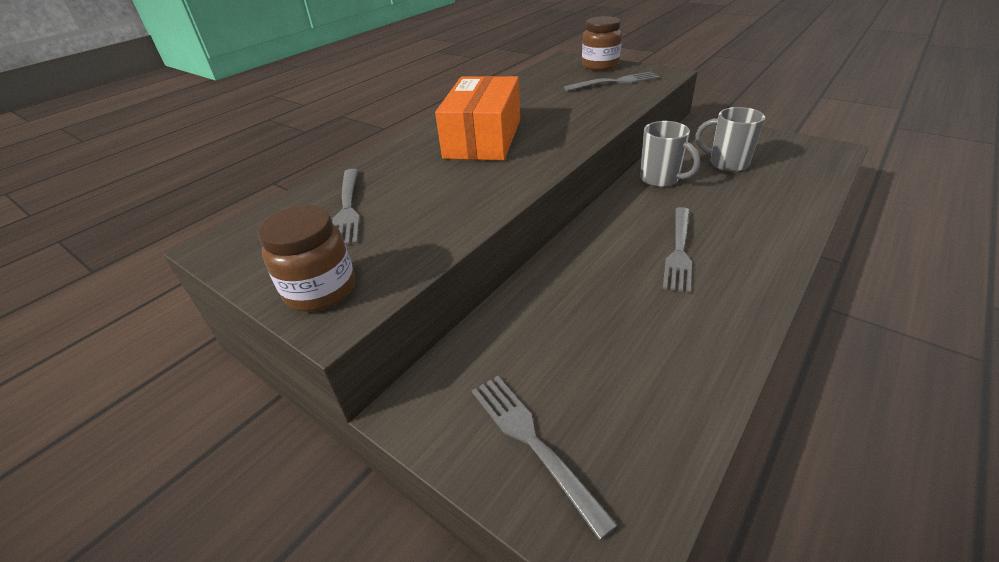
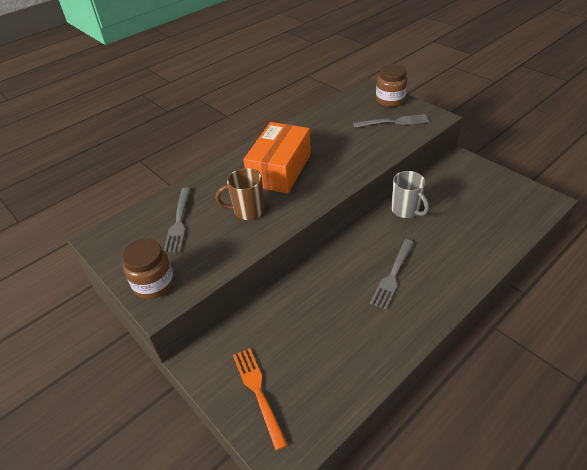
camera: 10 degrees right, 5 degrees up
grey fork [472,376,618,540] -> orange fork [233,348,288,451]
grey mug [695,107,765,172] -> none
none -> brown mug [216,168,265,220]

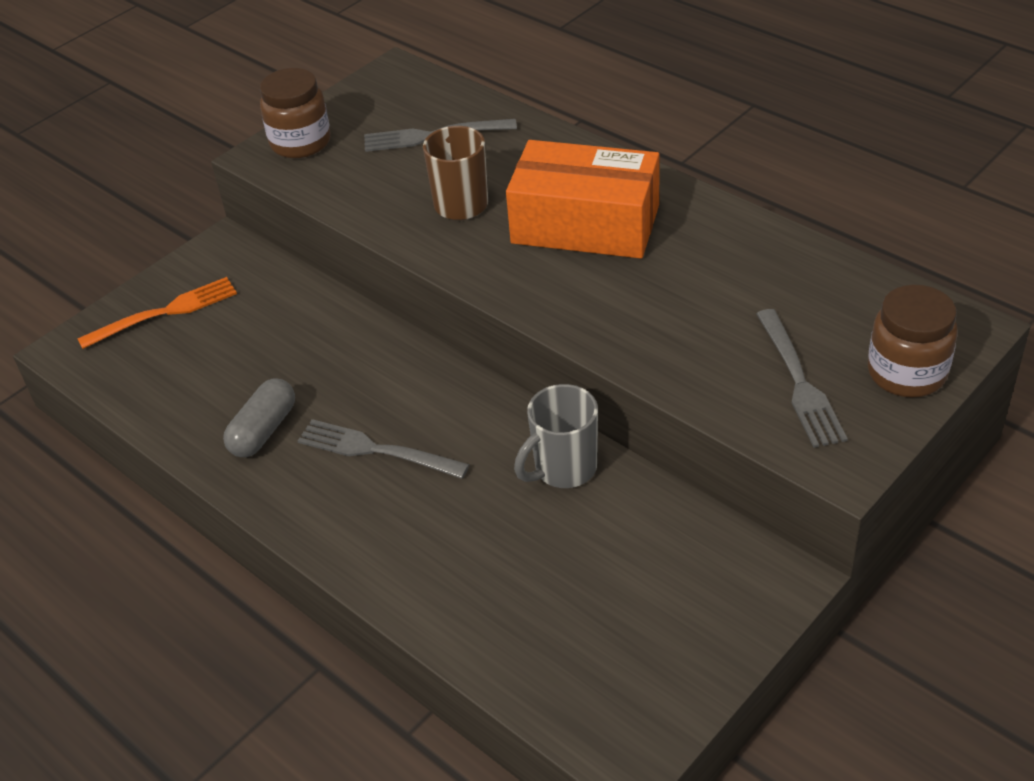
camera: 85 degrees right, 0 degrees up
none -> grey capsule [223,378,295,457]

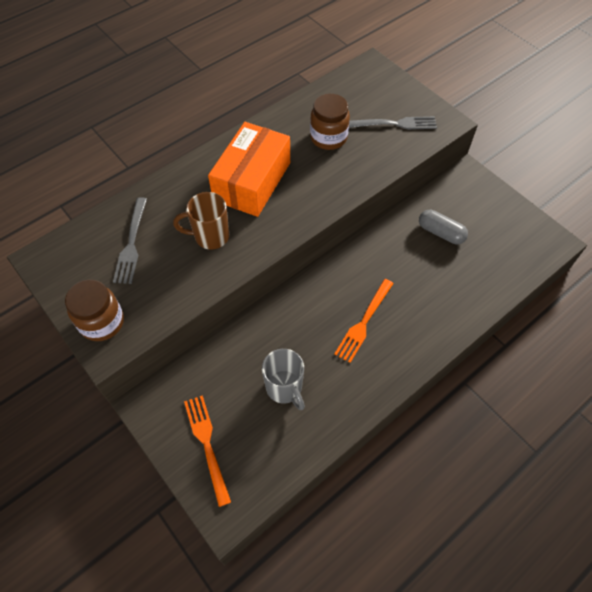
camera: 85 degrees left, 15 degrees up
grey capsule [223,378,295,457] -> grey capsule moved to [419,210,468,244]
grey fork [298,419,470,479] -> orange fork [334,279,394,363]
grey mug [514,384,598,488] -> grey mug moved to [262,349,305,410]
brown jar [868,285,958,397] -> brown jar moved to [310,94,350,150]

